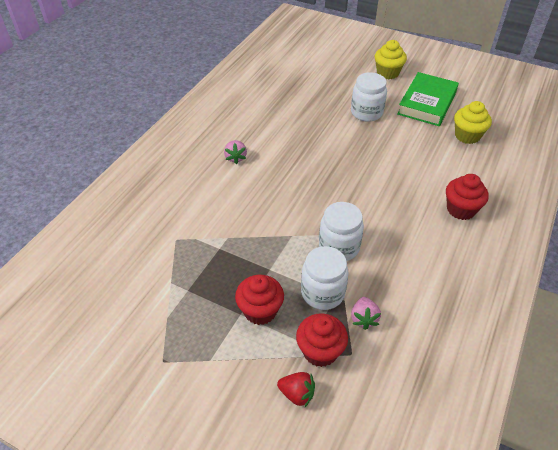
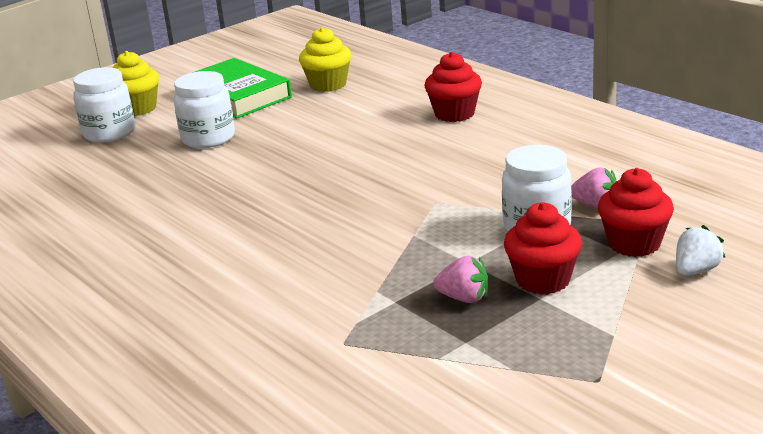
camera: 65 degrees left, 20 degrees down
pink strawberry [224,140,247,164] -> pink strawberry moved to [433,256,488,303]
red strawberry [277,372,315,407] -> white strawberry [676,225,725,276]
white jar [319,202,364,261] -> white jar moved to [73,67,135,143]

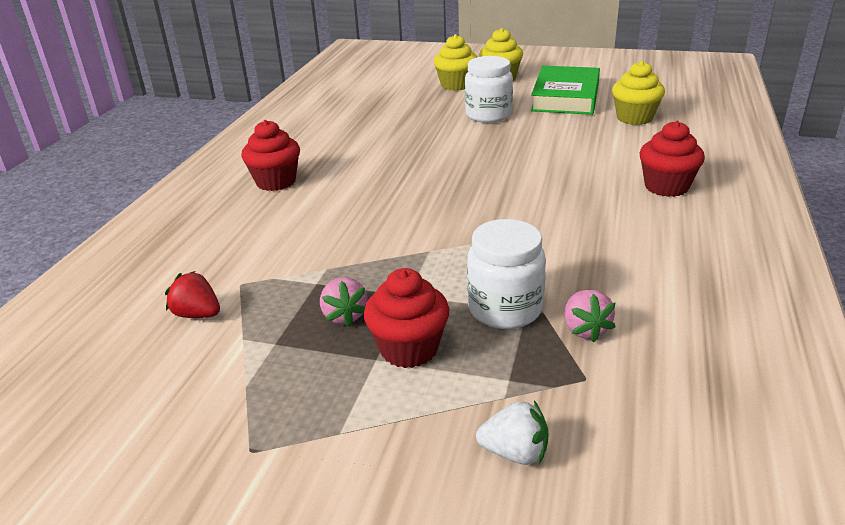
camera: 55 degrees right, 5 degrees up
white jar [73,67,135,143] -> yellow cupcake [434,34,477,91]
red cupcake [598,168,674,257] -> red cupcake moved to [242,120,300,191]
none -> red strawberry [165,271,220,318]

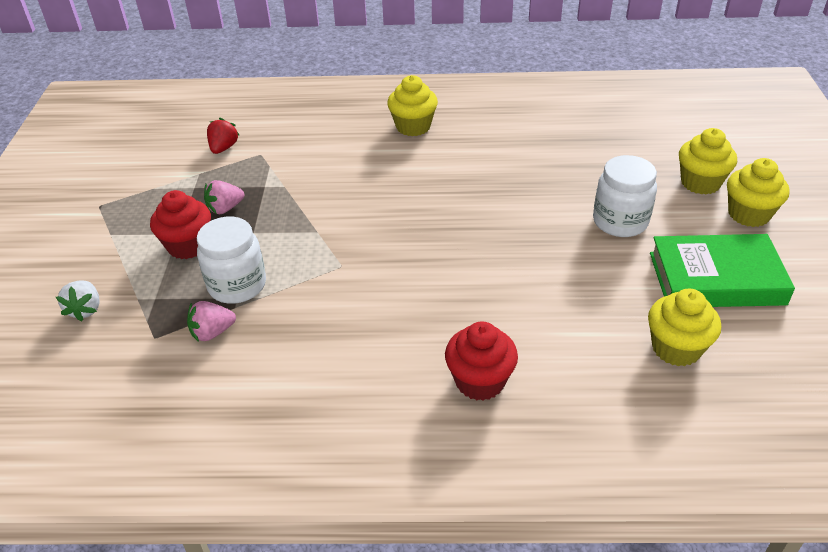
camera: 75 degrees right, 10 degrees up
red cupcake [242,120,300,191] -> yellow cupcake [387,75,438,136]

